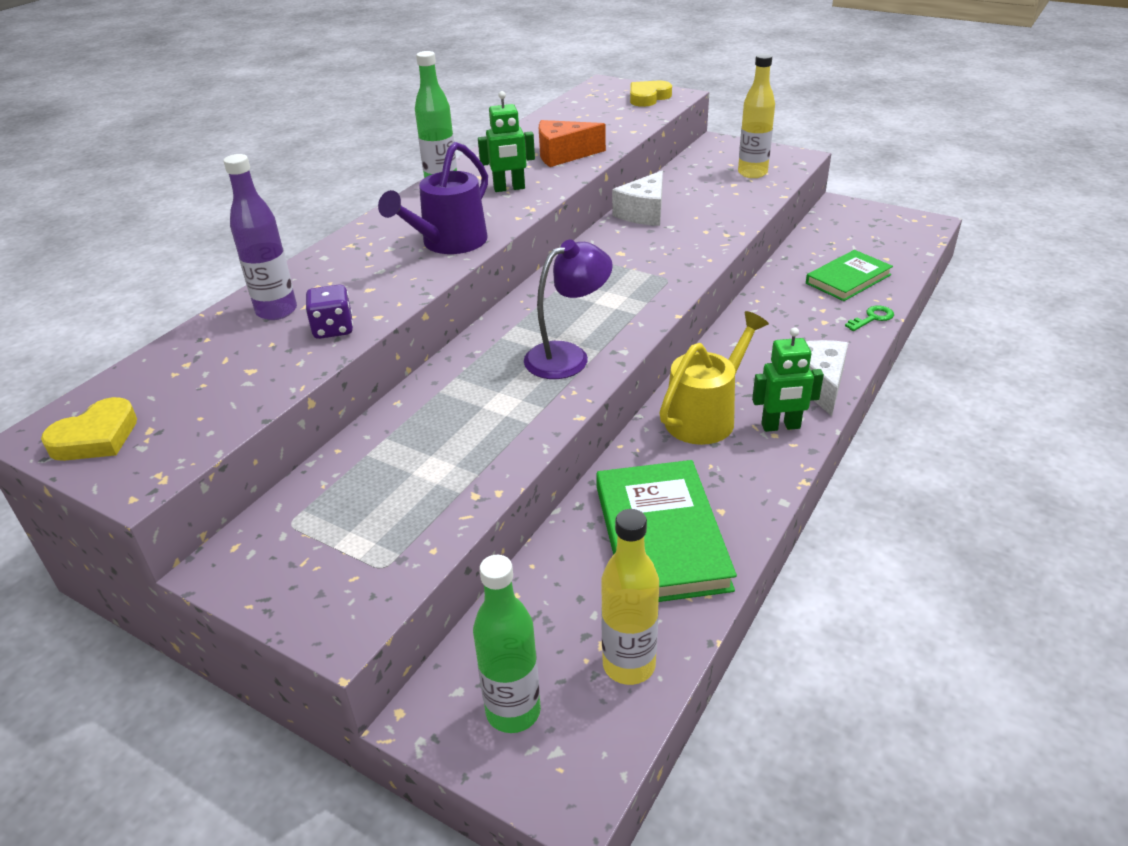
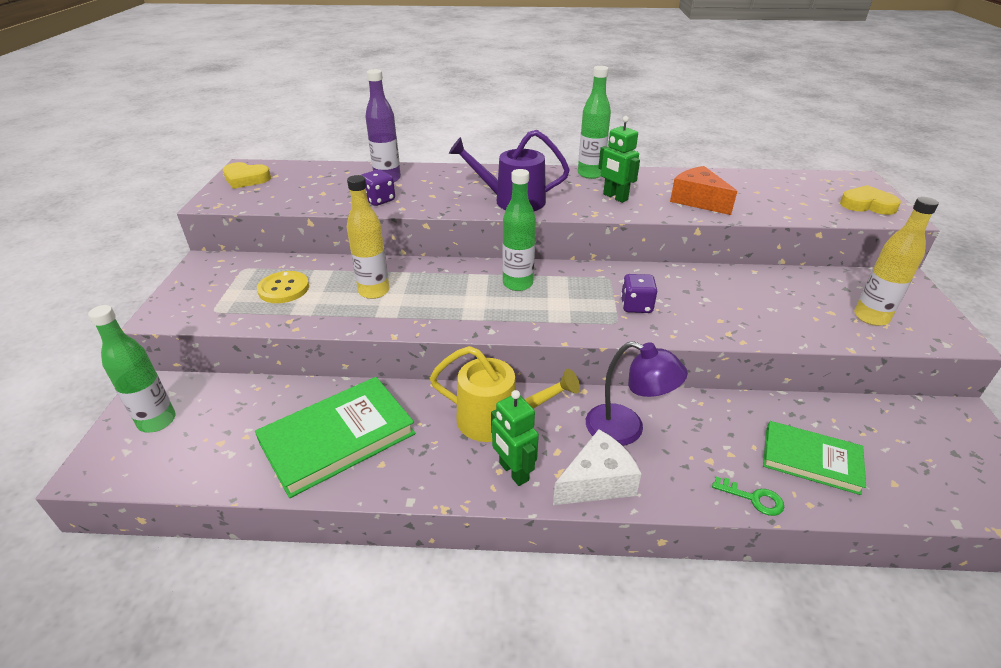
camera: 60 degrees right, 0 degrees up
purple lamp [524,240,613,379] -> purple lamp moved to [586,341,688,446]
yellow bottle [601,509,659,685] -> yellow bottle moved to [347,175,389,299]
white cheese [612,171,663,226] -> none
none -> yellow button [257,271,309,303]
none -> green bottle [503,169,536,291]
none -> purple dice [621,274,657,313]

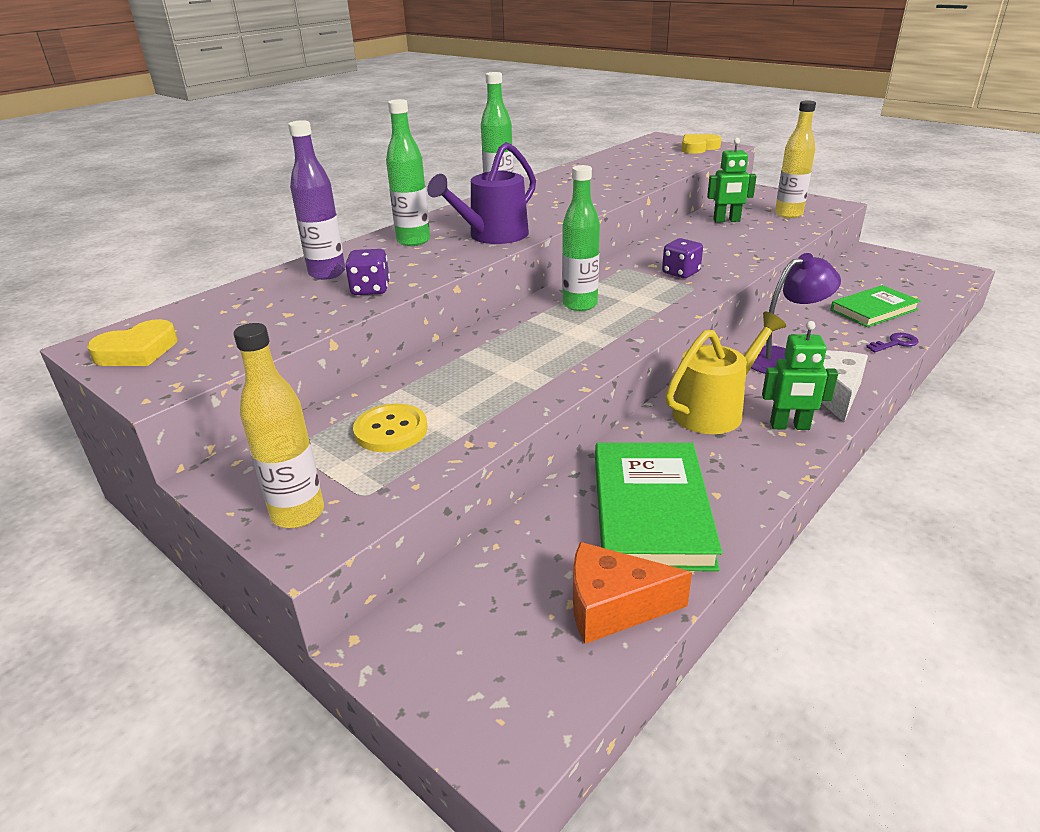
camera: 50 degrees left, 5 degrees down
green bottle [88,305,176,433] -> green bottle moved to [386,99,430,246]
yellow bottle [347,175,389,299] -> yellow bottle moved to [233,323,324,528]
green robot [598,116,640,203] -> green robot moved to [707,138,757,223]
orange cheese [670,166,737,215] -> orange cheese moved to [573,542,692,644]
green key [712,477,784,516] -> purple key [866,333,918,352]

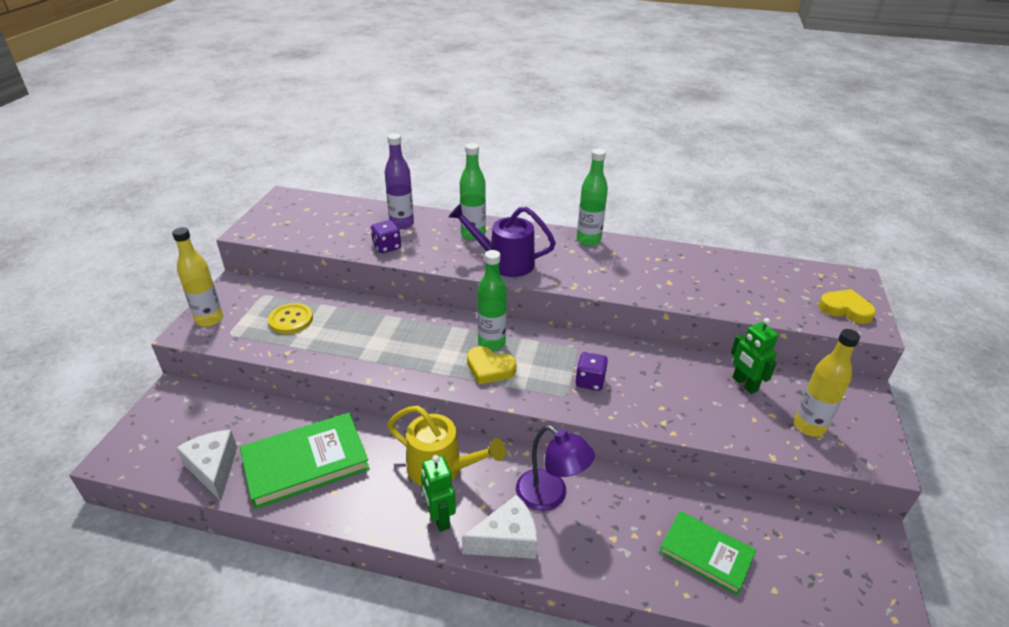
camera: 60 degrees right, 5 degrees up
yellow heart [87,319,178,366] -> yellow heart moved to [467,346,517,384]
orange cheese [573,542,692,644] -> white cheese [176,430,237,501]
purple key [866,333,918,352] -> none

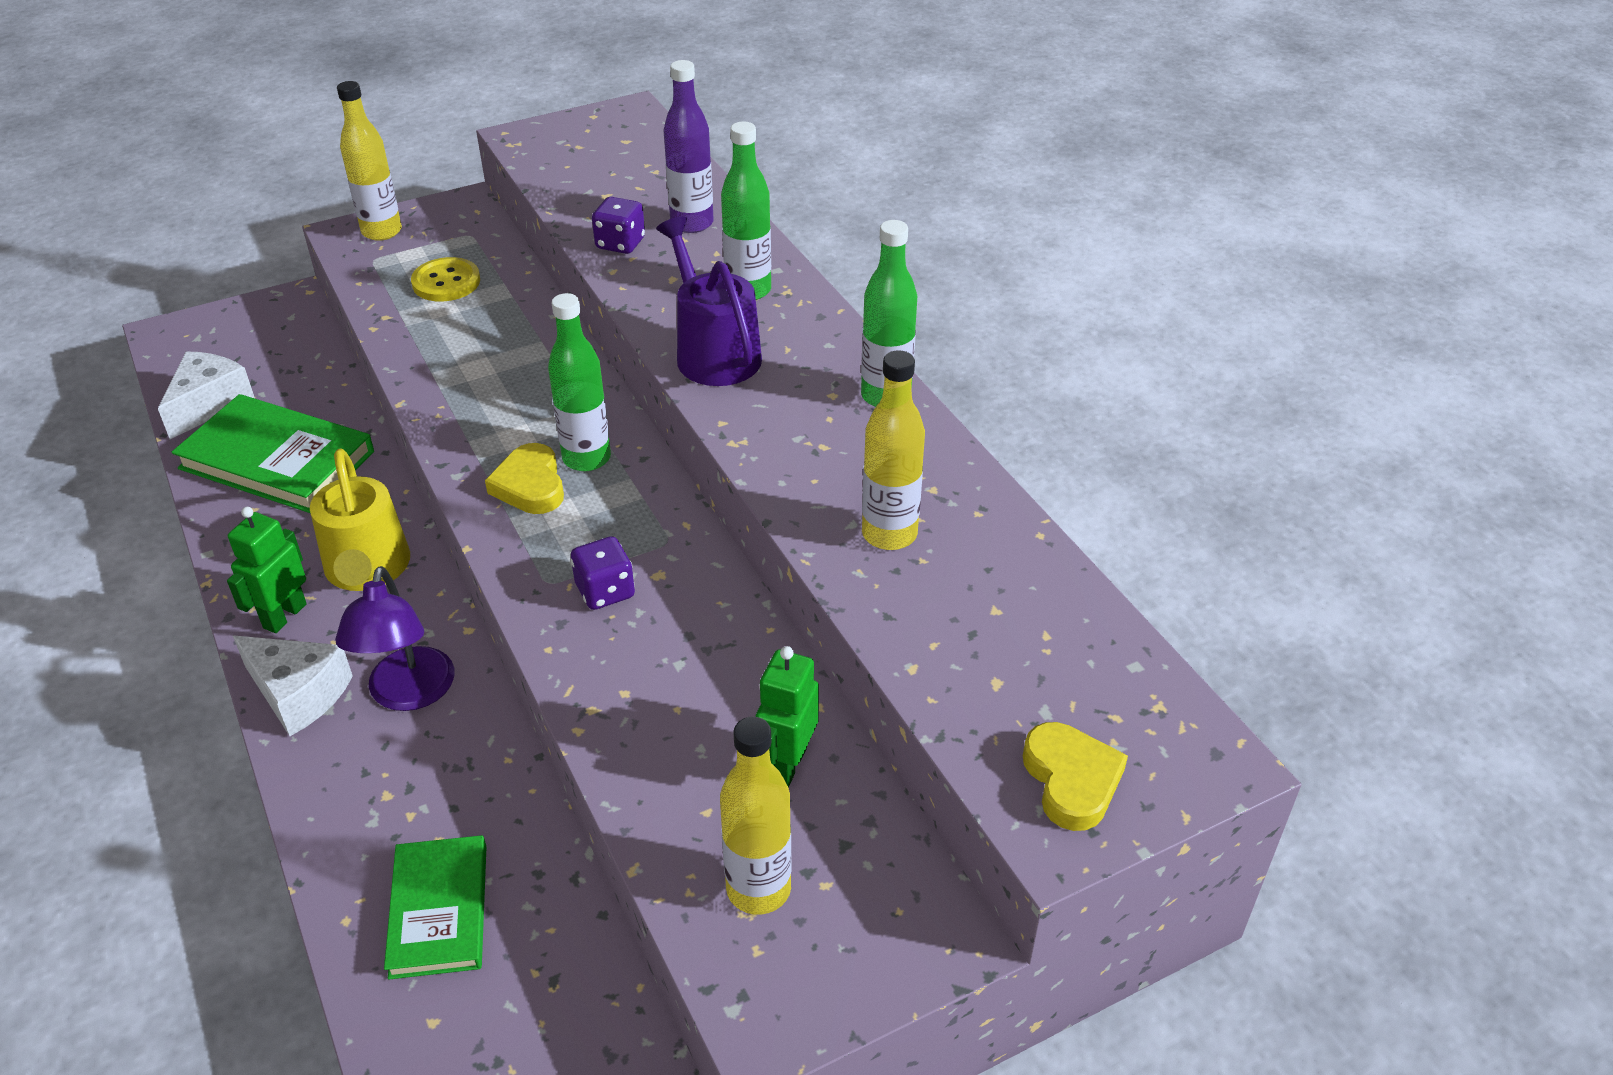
camera: 50 degrees right, 5 degrees up
none -> yellow bottle [862,350,925,550]

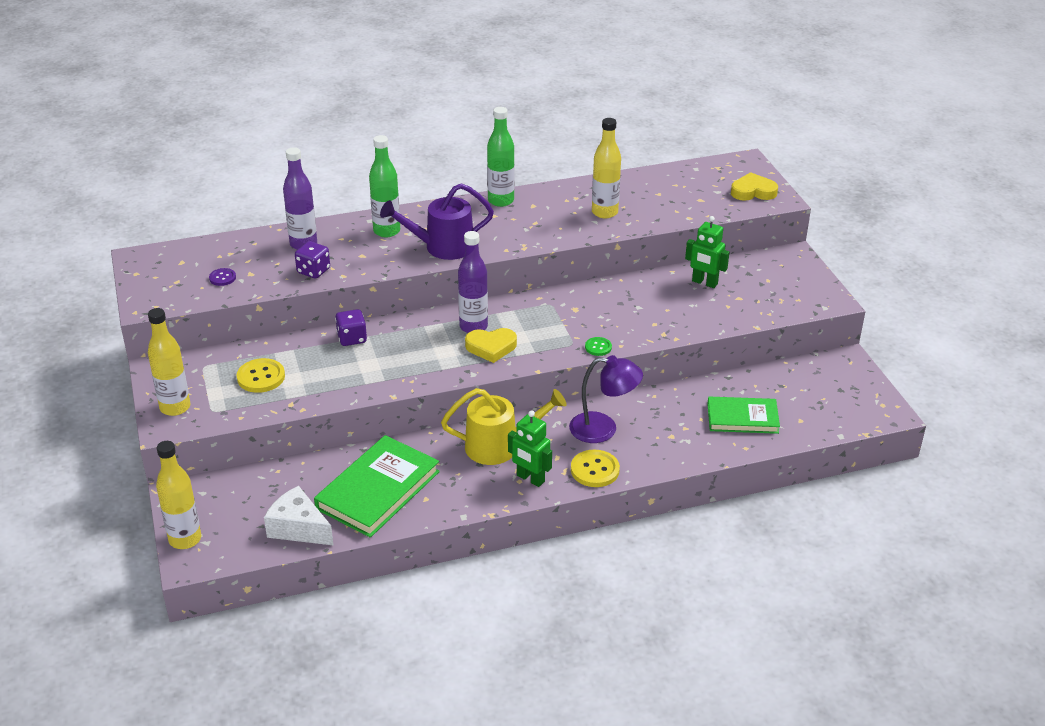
camera: 80 degrees left, 5 degrees down
white cheese [233,636,353,736] -> yellow button [571,450,620,487]
green bottle [548,293,611,471] -> purple bottle [458,231,488,333]
purple dice [571,536,635,610] -> purple dice moved to [335,309,367,346]
yellow bottle [720,716,792,915] -> yellow bottle moved to [156,441,201,549]
none -> purple button [209,268,236,286]
none -> green button [585,337,612,356]

